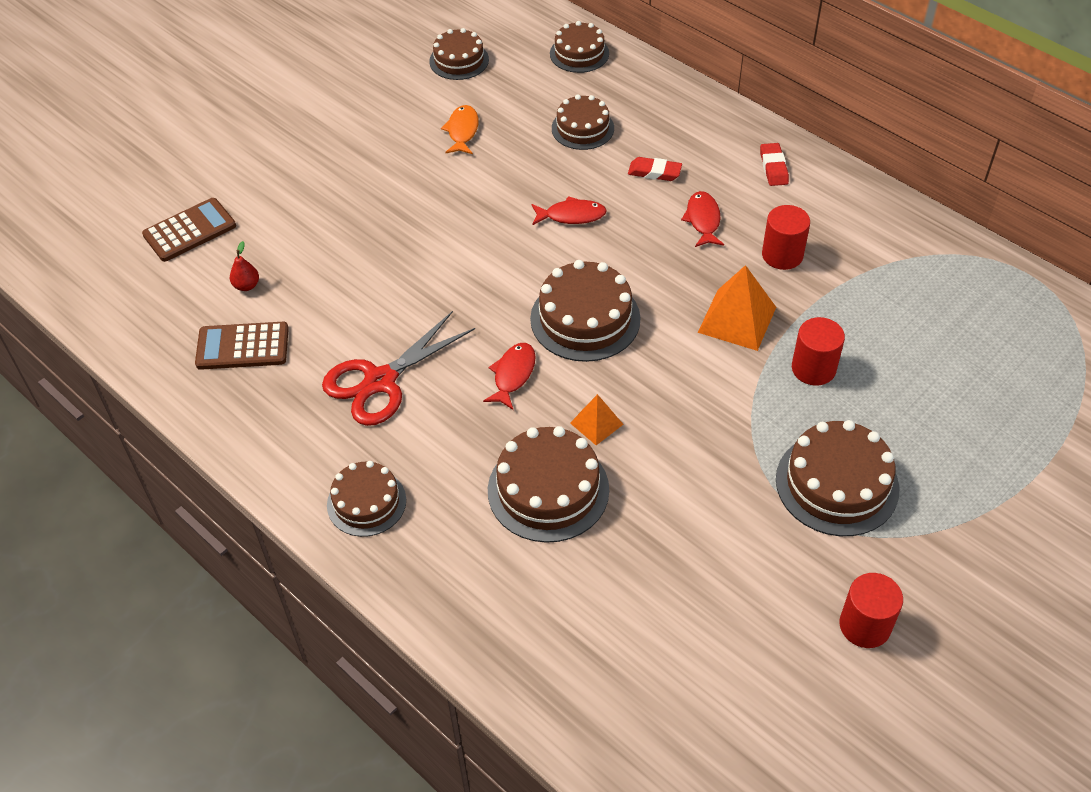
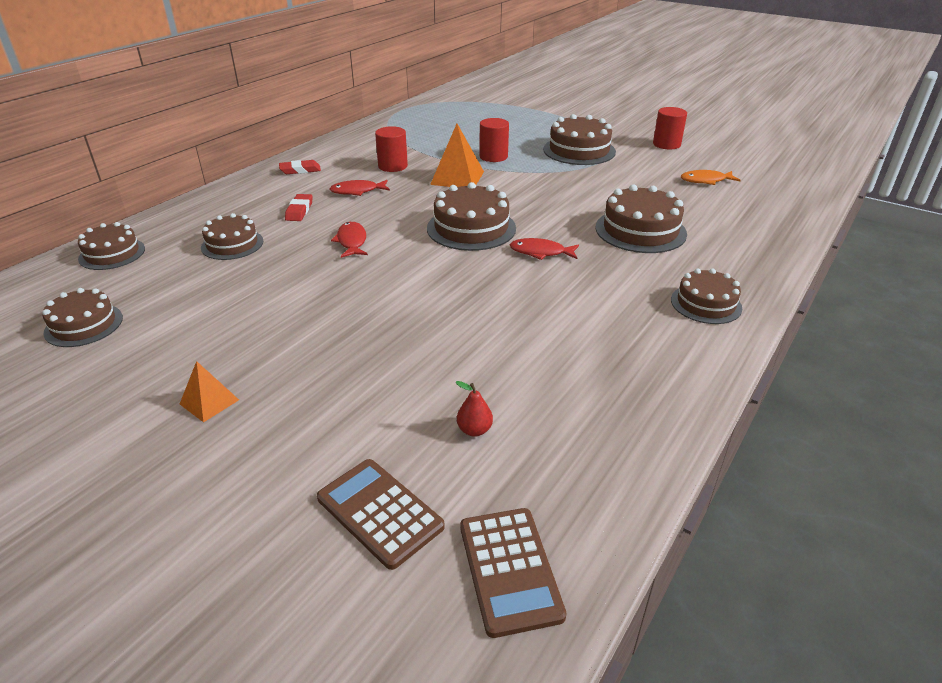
camera: 100 degrees left, 15 degrees down
brown calculator [195,322,289,370] -> brown calculator moved to [460,508,566,638]
red scissors [322,311,475,426] -> none
orange fish [441,105,479,154] -> orange fish moved to [681,170,741,185]
orange pyramid [570,394,624,445] -> orange pyramid moved to [180,361,239,422]

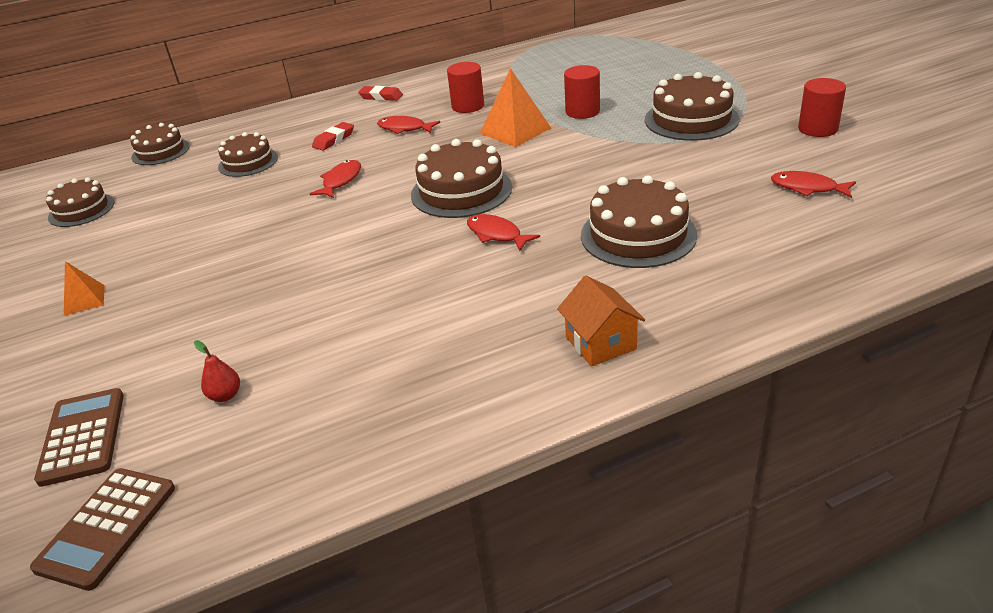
camera: 35 degrees right, 0 degrees up
brown cake [671,268,742,324] -> orange house [557,276,645,367]
orange fish [681,170,741,185] -> red fish [771,171,856,198]

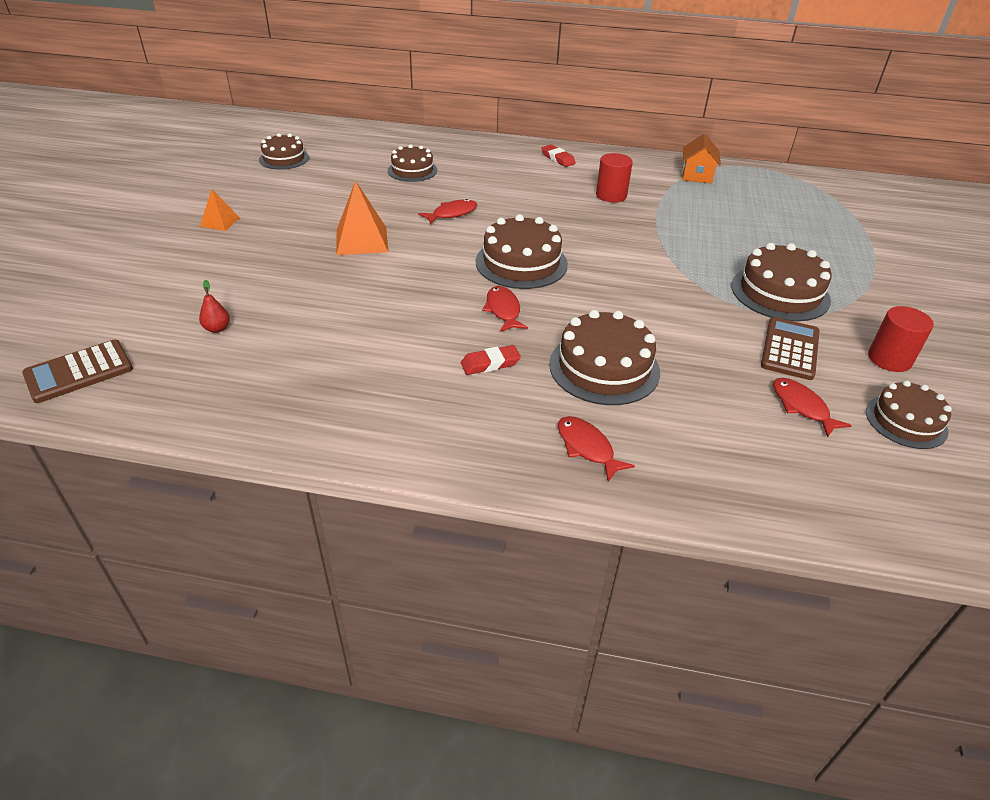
camera: 30 degrees right, 5 degrees up
brown calculator [34,388,124,487] -> brown calculator moved to [761,317,820,380]
brown cake [130,123,190,165] -> brown cake moved to [866,380,952,449]
red eraser [312,122,354,151] -> red eraser moved to [461,345,521,375]
red fish [377,116,440,134] -> red fish moved to [558,416,635,482]
orange pyramid [480,68,551,147] -> orange pyramid moved to [336,180,388,255]
orange house [557,276,645,367] -> orange house moved to [682,134,721,184]
red cylinder [564,65,600,119] -> none

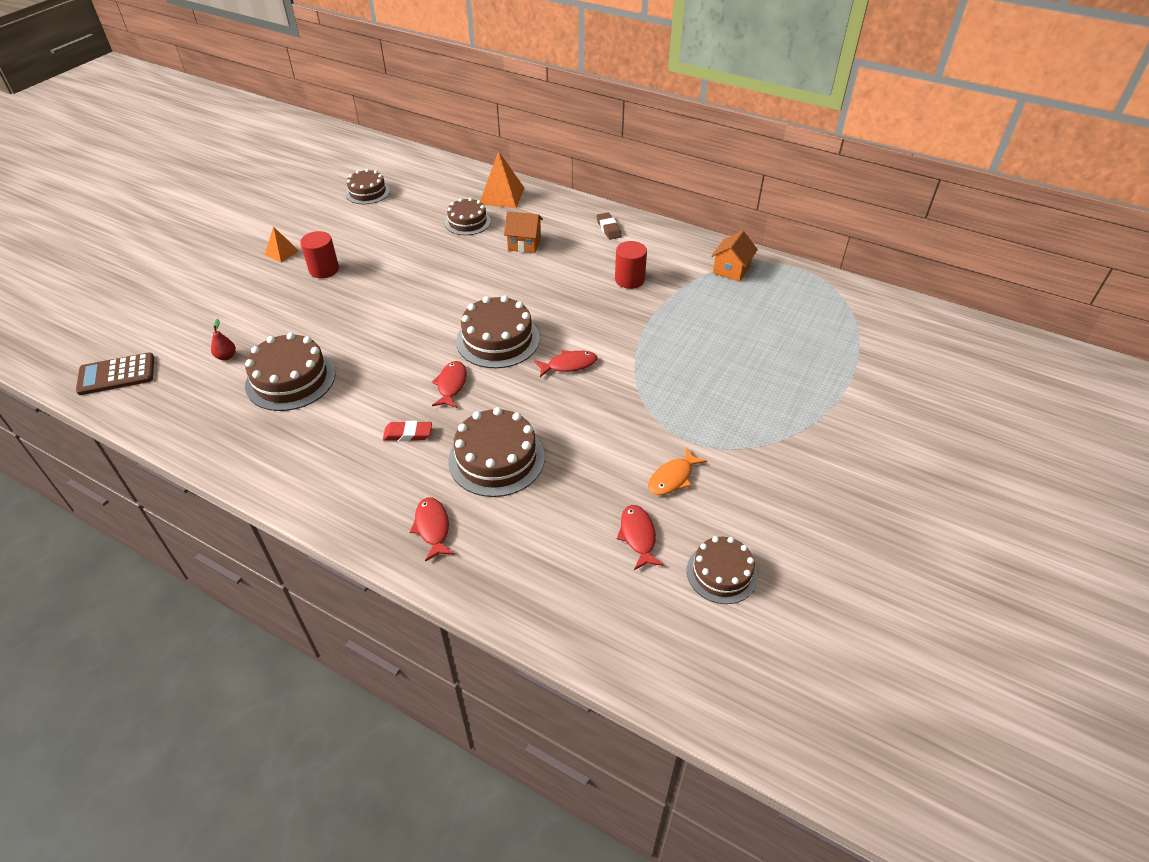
camera: 20 degrees right, 5 degrees up
orange pyramid [336,180,388,255] -> orange pyramid moved to [480,151,524,208]
red fish [418,199,477,225] -> red fish moved to [534,350,597,377]
red eraser [542,145,576,167] -> brown eraser [596,213,622,240]
brown cake [731,243,832,321] -> brown cake moved to [245,332,335,411]
brown calculator [761,317,820,380] -> orange fish [648,447,707,495]
red cylinder [868,306,934,372] -> red cylinder moved to [300,231,339,278]
none -> orange house [504,211,543,253]

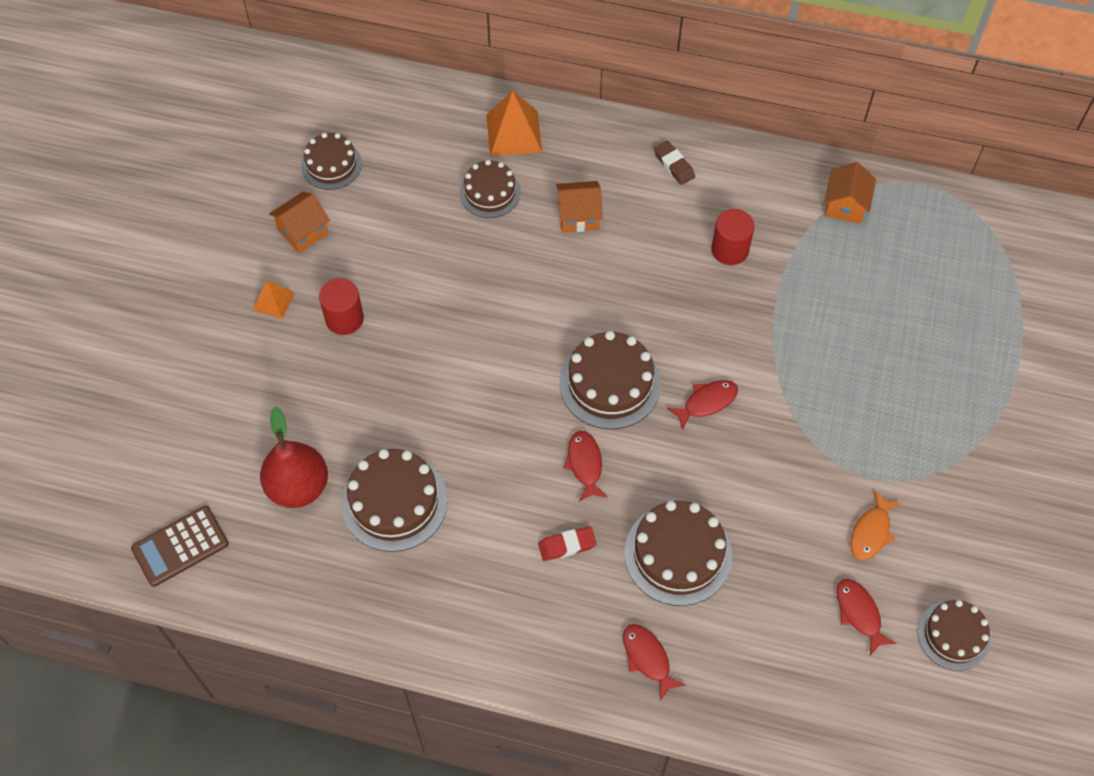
camera: 15 degrees left, 15 degrees up
red pear [211,319,236,360] -> red pear [260,407,328,508], size x2.34
none -> orange house [269,192,330,253]

